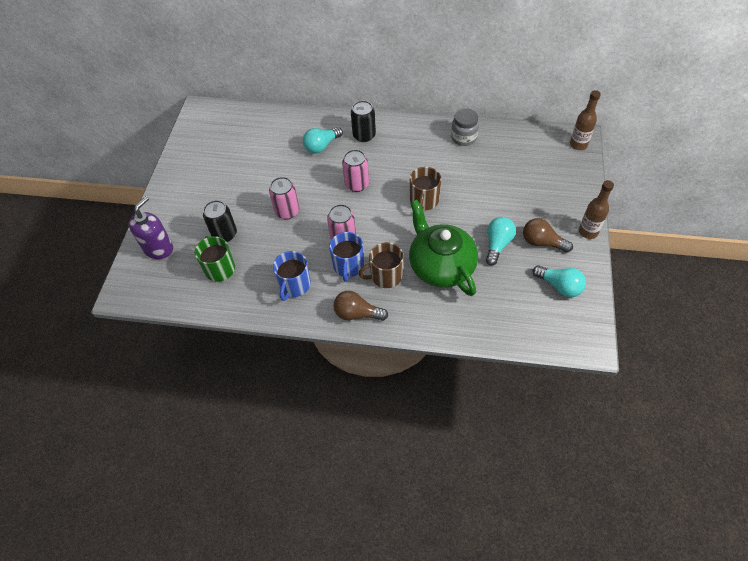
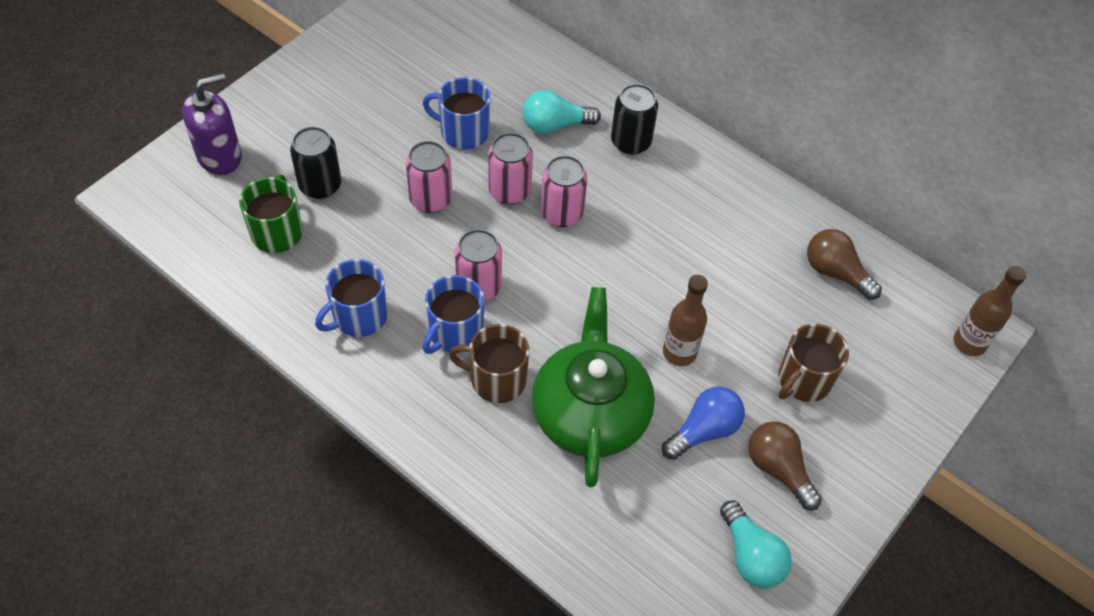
camera: 25 degrees right, 0 degrees up
brown light bulb [333,291,388,321] -> brown light bulb moved to [807,229,882,300]
brown mug [410,167,442,211] -> brown mug moved to [778,324,849,402]
grey jar [451,109,479,146] -> none
turquoise light bulb [486,217,516,265] -> blue light bulb [662,386,745,460]
brown bottle [579,180,614,239] -> brown bottle moved to [663,275,708,366]
none -> blue mug [423,77,490,149]
none -> pink can [488,133,533,204]

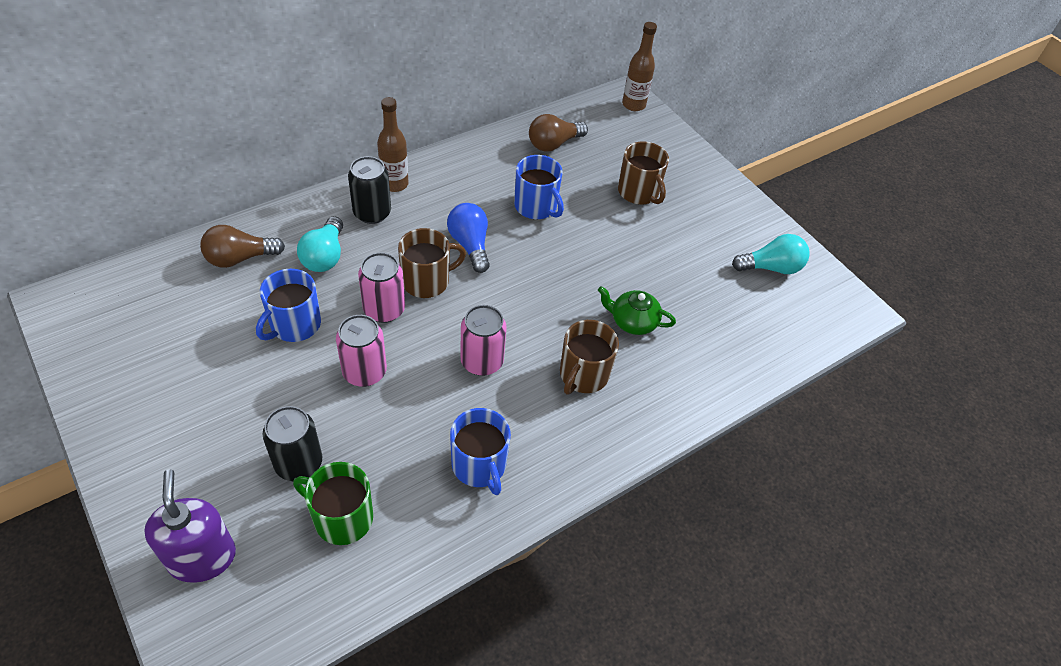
camera: 75 degrees left, 5 degrees down
blue mug [423,275,484,354] -> blue mug moved to [514,155,564,219]
green teapot [532,287,655,487] -> green teapot [598,286,676,335], size x0.48
pink can [541,155,587,227] -> brown mug [398,228,466,298]
blue light bulb [662,386,745,460] -> blue light bulb moved to [447,203,490,273]
brown bottle [663,275,708,366] -> brown bottle moved to [377,97,409,192]
brown light bulb [748,421,822,510] -> brown light bulb moved to [200,225,285,268]

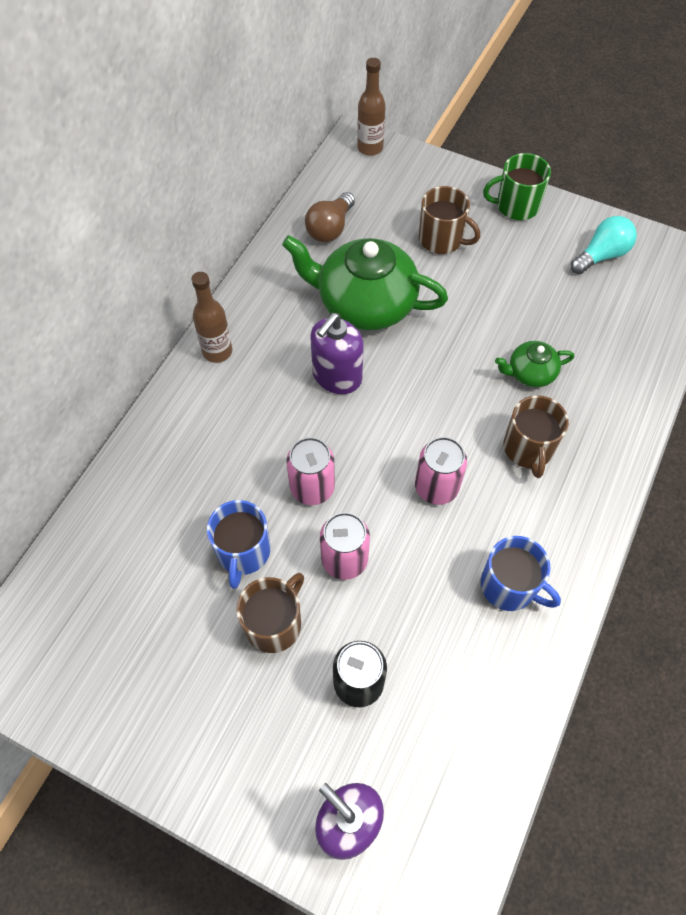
camera: 25 degrees left, 10 degrees up
brown light bulb [200,225,285,268] -> none
green mug [293,462,373,545] -> green mug moved to [483,153,551,220]
turquoise light bulb [297,216,343,272] -> none
black can [348,156,391,224] -> none
brown mug [398,228,466,298] -> brown mug moved to [236,573,304,653]
blue light bulb [447,203,490,273] -> purple soap dispenser [310,313,364,394]
blue mug [514,155,564,219] -> green teapot [282,235,448,331]

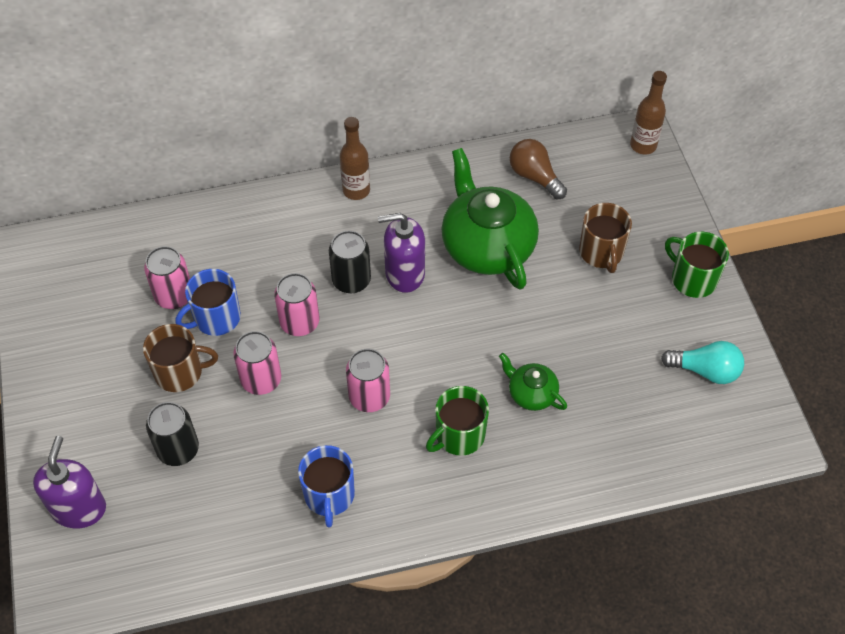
camera: 50 degrees right, 5 degrees down
brown light bulb [305,192,355,242] -> brown light bulb turned 60 degrees clockwise [510,139,567,199]
brown mug [504,395,569,478] -> green mug [426,386,489,456]
none -> pink can [144,246,190,309]
none -> black can [329,231,371,293]

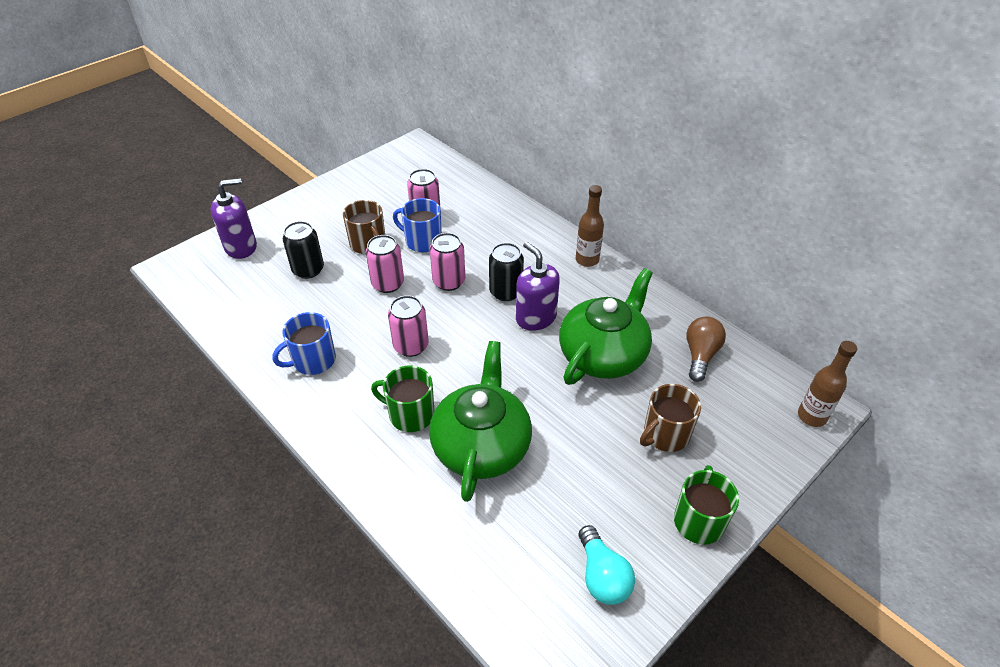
camera: 60 degrees right, 10 degrees down
green teapot [499,353,567,411] -> green teapot [429,341,532,502], size x2.07

